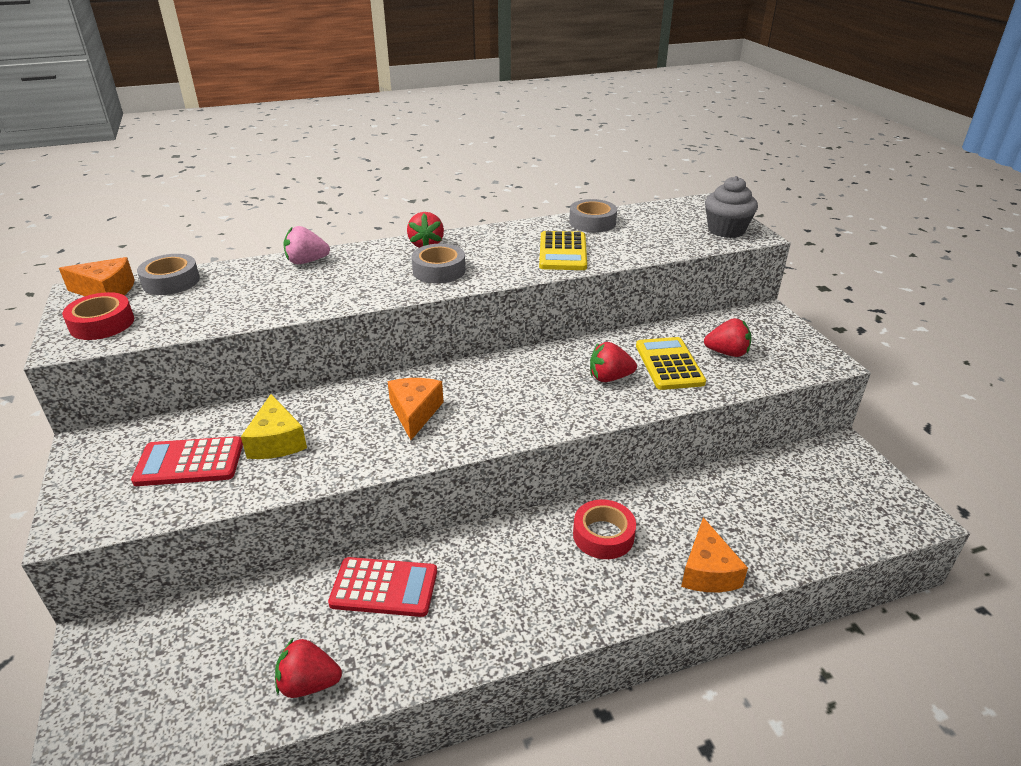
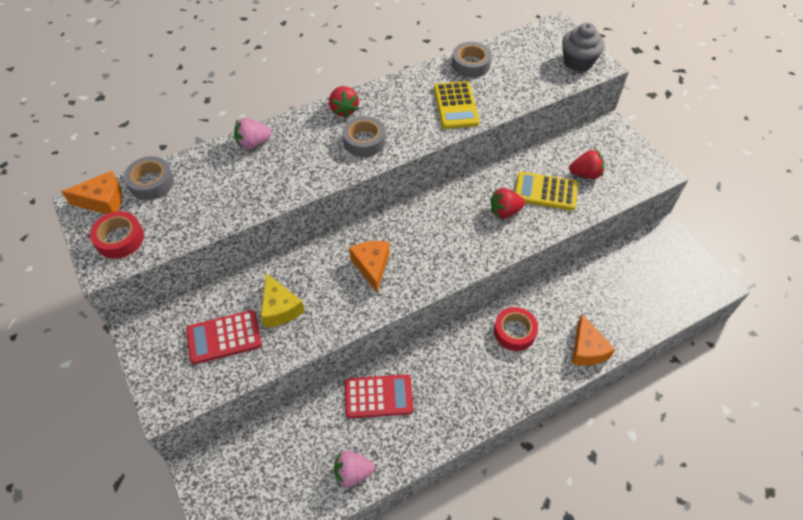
camera: 10 degrees left, 20 degrees up
red strawberry [275,639,342,698] -> pink strawberry [334,451,375,488]
yellow calculator [636,337,706,390] -> yellow calculator turned 60 degrees counterclockwise [515,172,578,210]

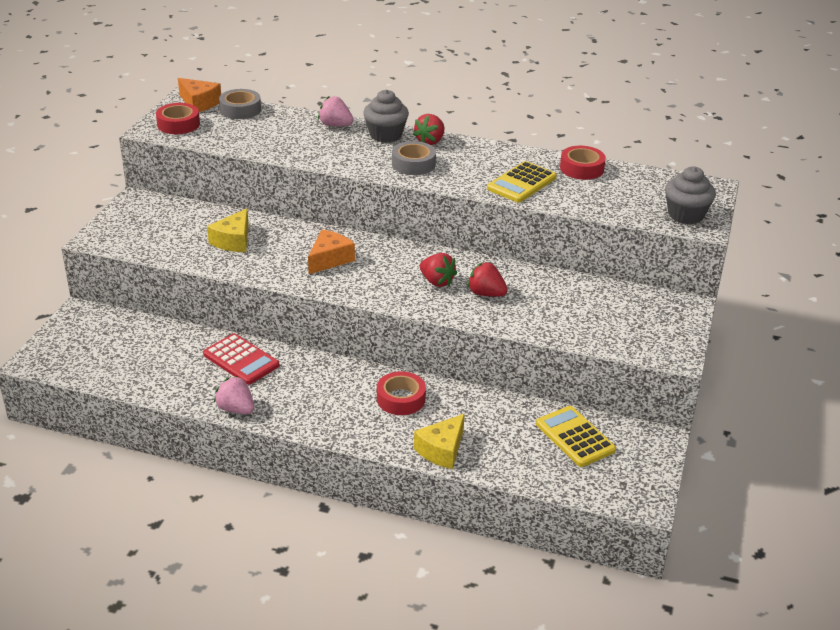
camera: 45 degrees right, 20 degrees down
red calculator [186,310,262,364] -> none
pink strawberry [334,451,375,488] -> pink strawberry moved to [214,376,254,414]
grey tape [452,42,492,78] -> red tape [560,146,606,180]
yellow calculator [515,172,578,210] -> yellow calculator moved to [536,406,616,467]
red strawberry [569,149,605,179] -> red strawberry moved to [420,253,457,287]
orange cheese [572,314,616,365] -> yellow cheese [414,414,465,469]
none -> grey cupcake [363,89,409,143]

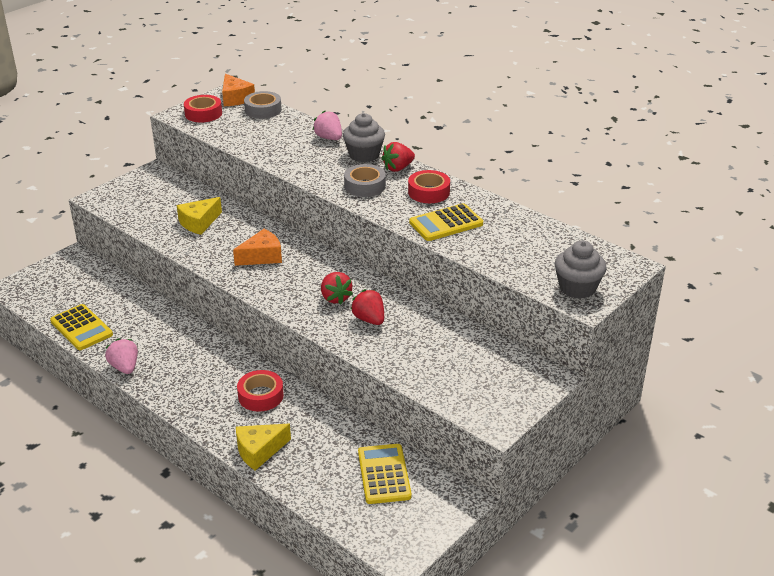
camera: 25 degrees right, 0 degrees up
red calculator [203,334,279,385] -> none
red tape [560,146,606,180] -> red tape moved to [408,170,450,203]
none -> yellow calculator [50,304,113,350]

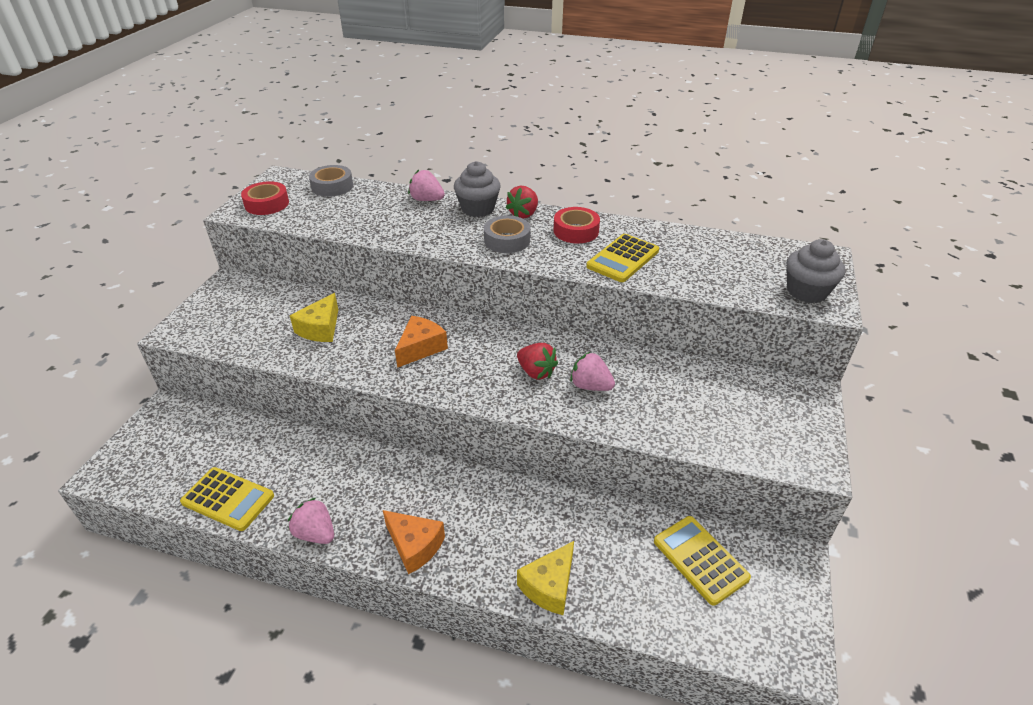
camera: 25 degrees left, 5 degrees up
orange cheese [222,74,255,106] -> orange cheese moved to [383,510,445,574]
red tape [237,370,284,412] -> none
red strawberry [350,289,384,325] -> pink strawberry [570,352,615,391]

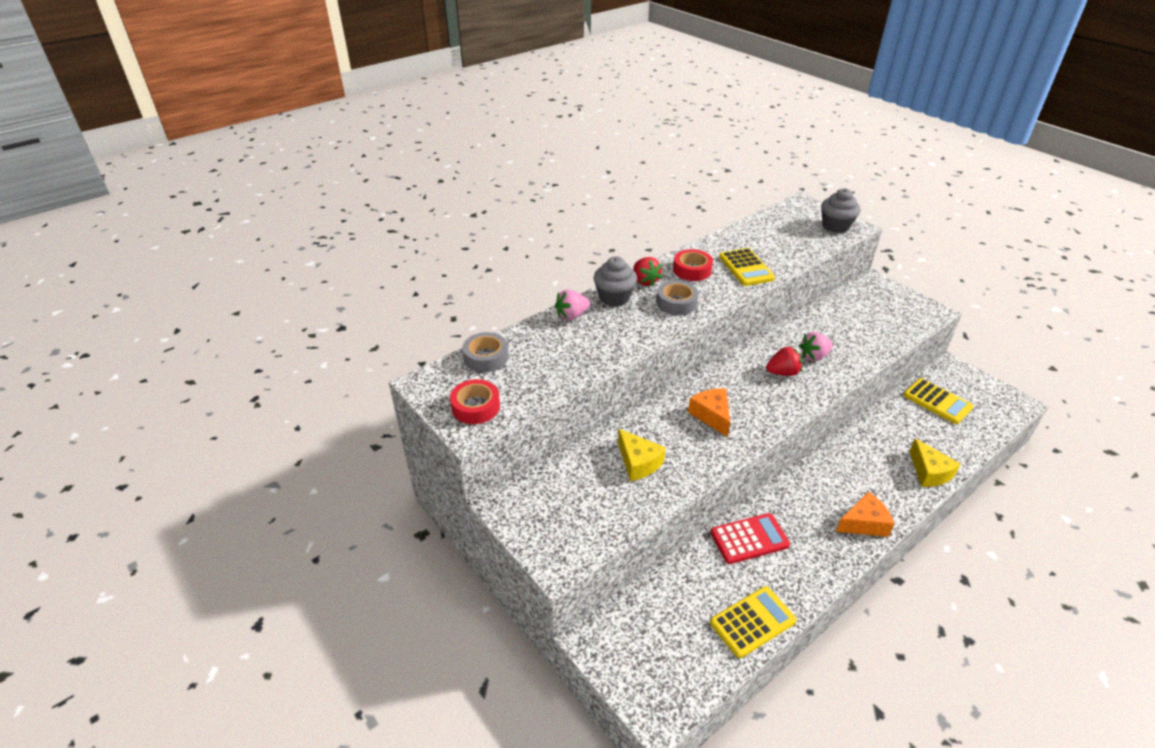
camera: 55 degrees left, 0 degrees up
pink strawberry [288,498,334,544] -> none
yellow calculator [654,516,751,606] -> yellow calculator turned 135 degrees counterclockwise [903,378,973,424]
none -> red calculator [710,513,790,564]

